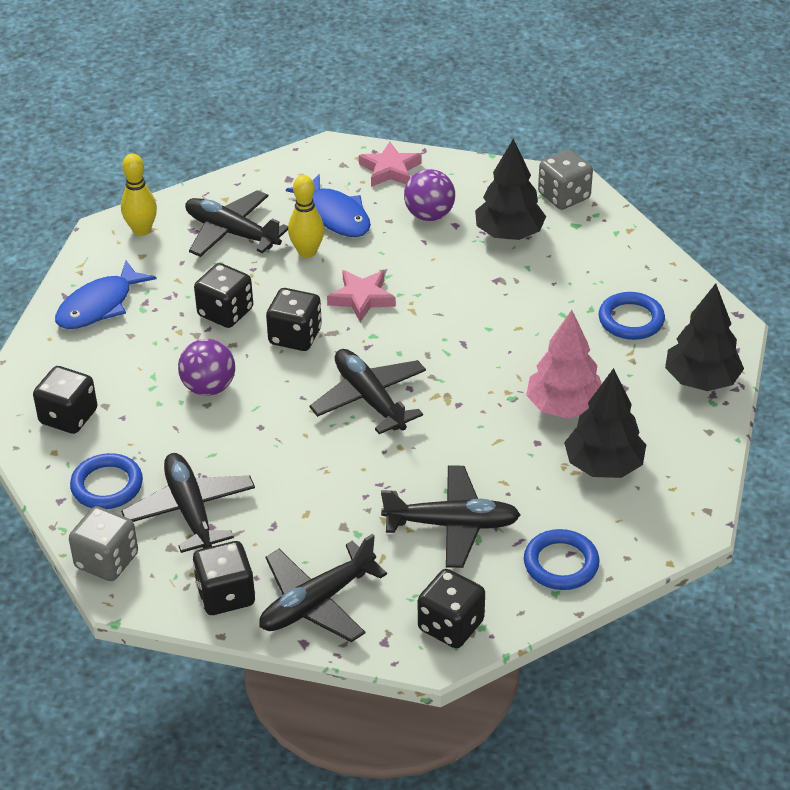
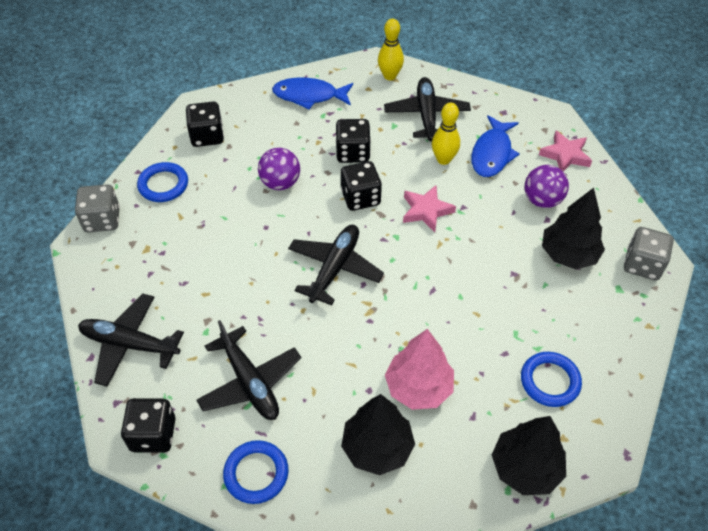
camera: 55 degrees right, 10 degrees up
black plane [121,453,255,553] -> none
black dice [193,541,255,615] -> none

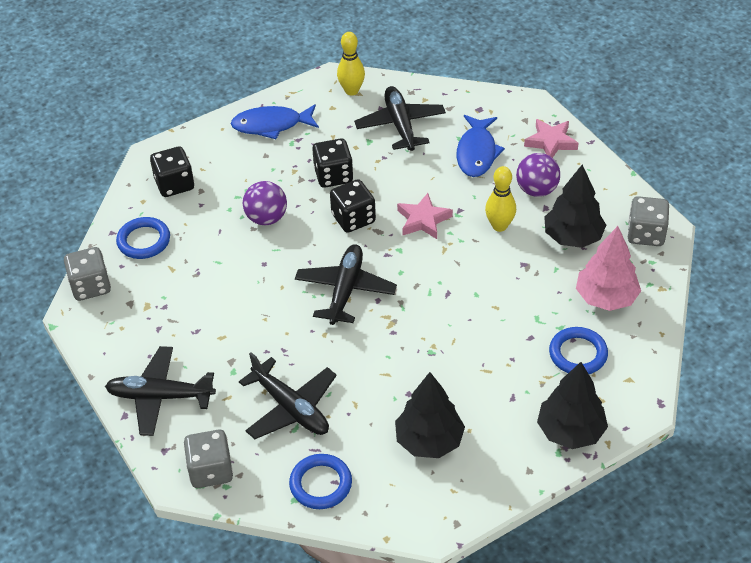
camera: 10 degrees left, 5 degrees down
black dice [121,398,175,453] -> grey dice [184,430,233,488]
pink tree [385,329,454,410] -> pink tree moved to [576,226,641,311]
yellow bowling pin [432,103,460,165] -> yellow bowling pin moved to [485,166,516,232]

